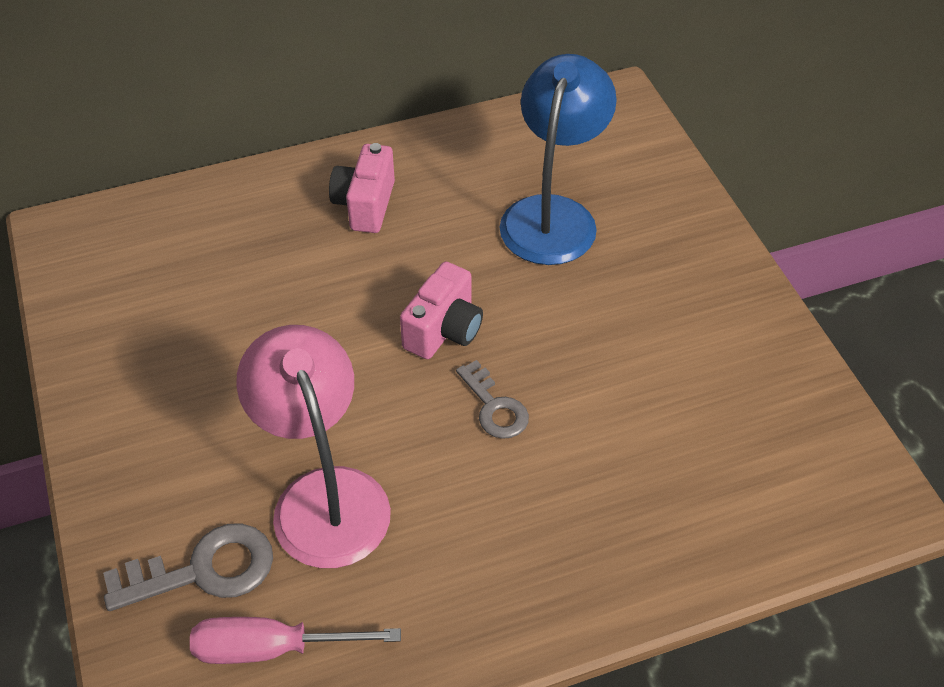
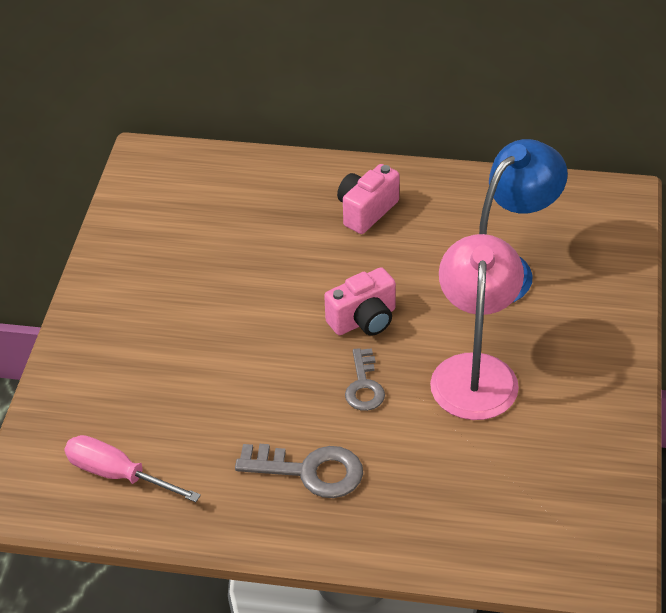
camera: 30 degrees right, 5 degrees down
grey key [103,523,273,611] -> grey key moved to [235,444,363,498]
pink lamp [236,325,391,568] -> pink lamp moved to [430,234,524,420]

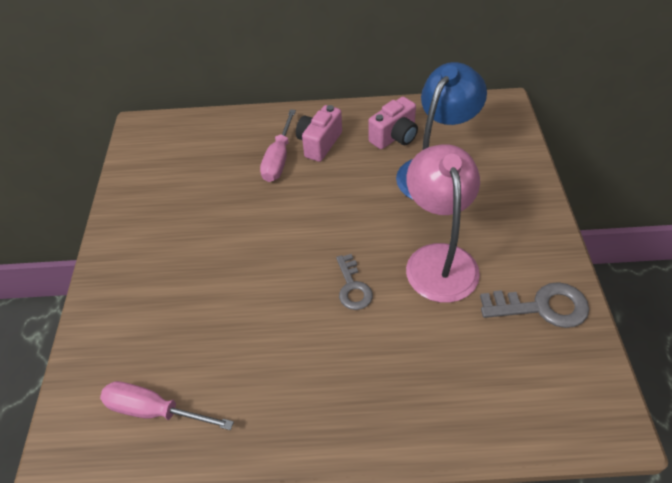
camera: 10 degrees left, 5 degrees up
grey key [235,444,363,498] -> grey key moved to [480,282,589,328]
pink camera [324,267,396,336] -> pink camera moved to [368,97,418,149]
none -> pink screwdriver [260,109,296,182]

